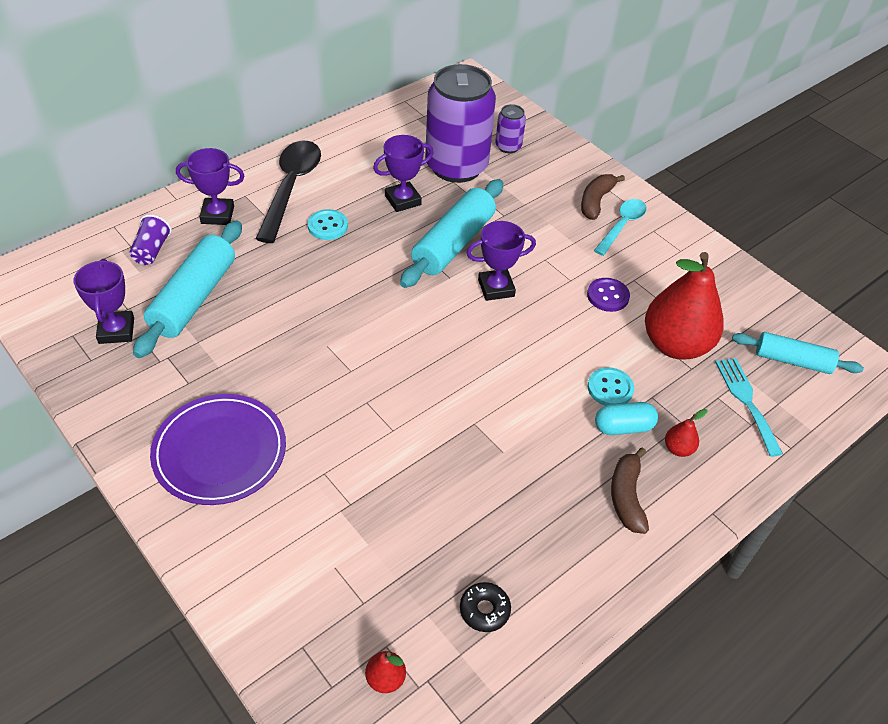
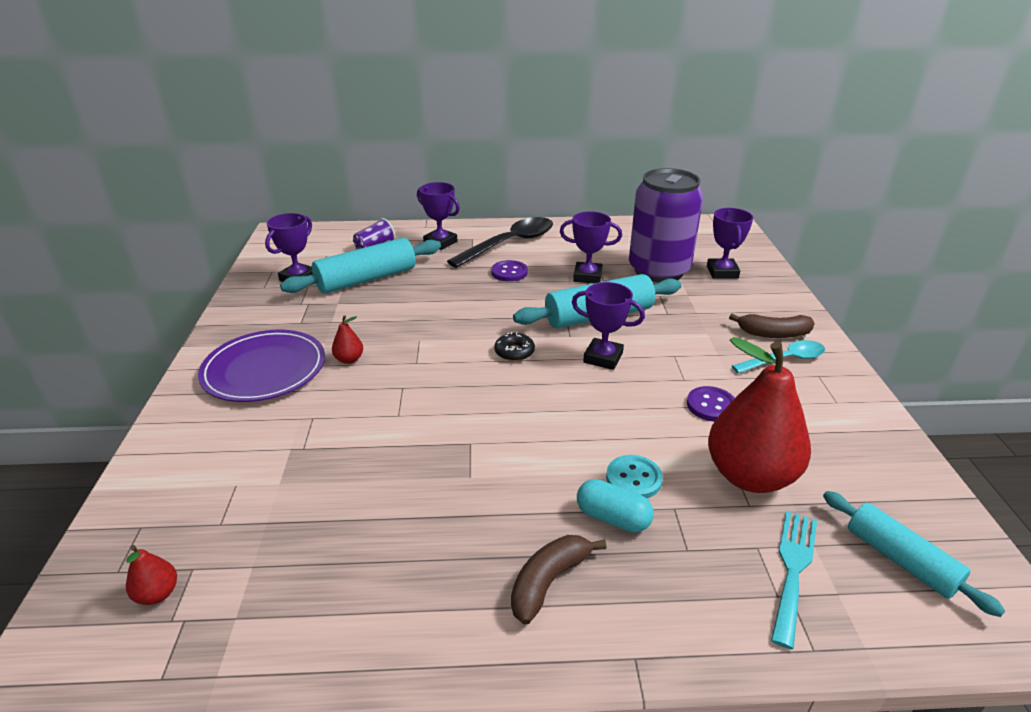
camera: 40 degrees right, 15 degrees down
turquoise button [307,209,348,240] -> purple button [491,260,528,282]
black donut [460,582,511,632] -> black donut moved to [494,332,535,361]
purple can [495,104,526,153] -> purple trophy [707,208,753,279]
brown banana [581,174,625,220] -> brown banana turned 150 degrees counterclockwise [729,313,815,338]
red pear [665,409,708,457] -> red pear moved to [332,315,363,364]

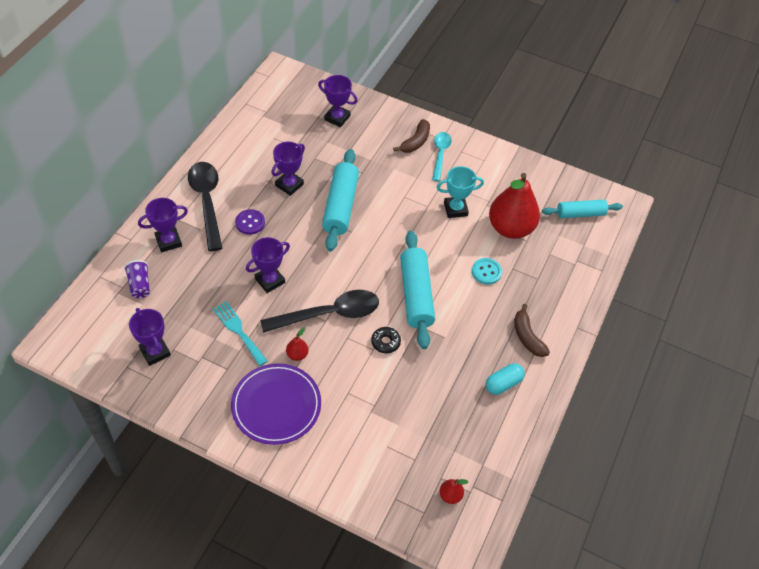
camera: 65 degrees left, 20 degrees up
turquoise rolling pin [280,238,441,294] -> turquoise rolling pin moved to [400,231,435,349]
black donut [494,332,535,361] -> black donut moved to [371,327,401,353]
purple trophy [572,282,645,370] -> purple trophy moved to [246,237,290,293]
turquoise capsule [577,479,654,532] -> turquoise capsule moved to [486,363,525,395]
purple can [629,168,703,282] -> none
purple button [687,386,735,422] -> turquoise trophy [437,166,484,218]
turquoise fork [771,511,817,649] -> turquoise fork moved to [213,301,268,366]
none -> black spoon [260,290,379,333]

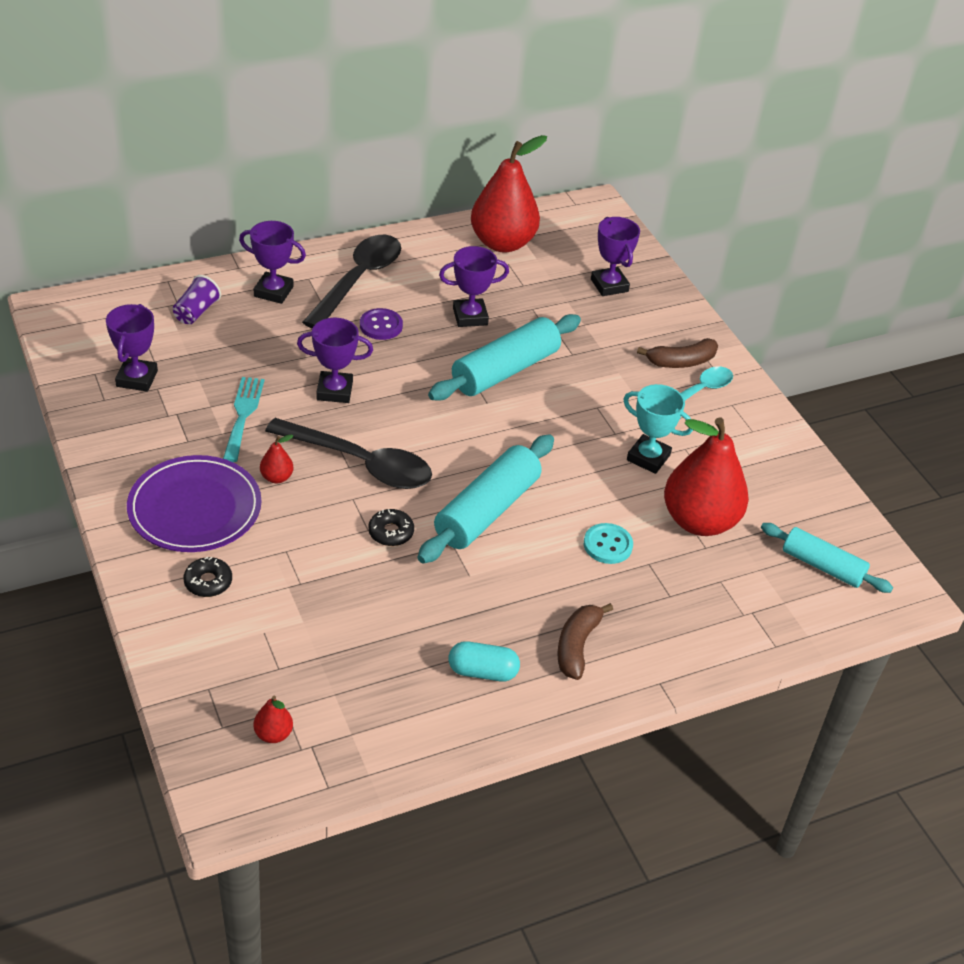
camera: 40 degrees right, 10 degrees down
none -> black donut [183,557,232,597]
none -> red pear [471,135,547,253]

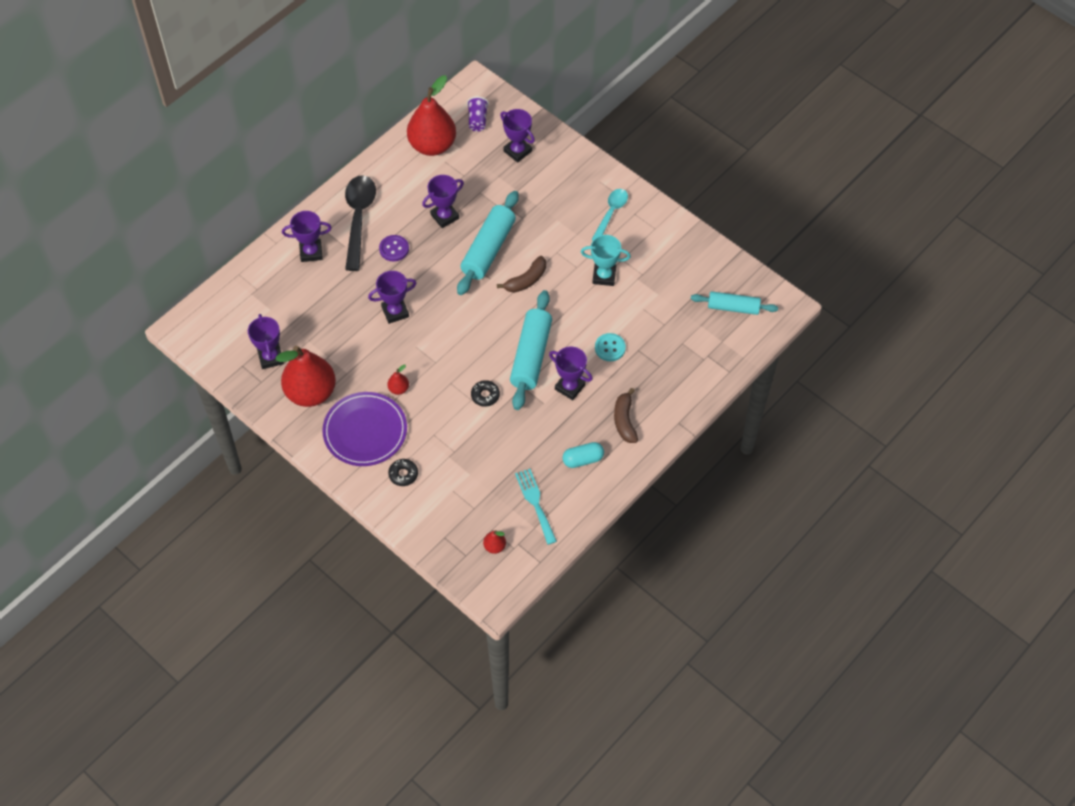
camera: 20 degrees left, 15 degrees up
purple cup [173,275,221,324] -> purple cup moved to [467,96,489,132]
turquoise fork [223,377,265,462] -> turquoise fork moved to [515,469,557,545]
black spoon [265,418,432,489] -> none
brown banana [637,338,718,368] -> brown banana moved to [497,256,546,293]
red pear [664,417,749,536] -> red pear moved to [276,345,336,407]
none -> purple trophy [549,347,593,400]

